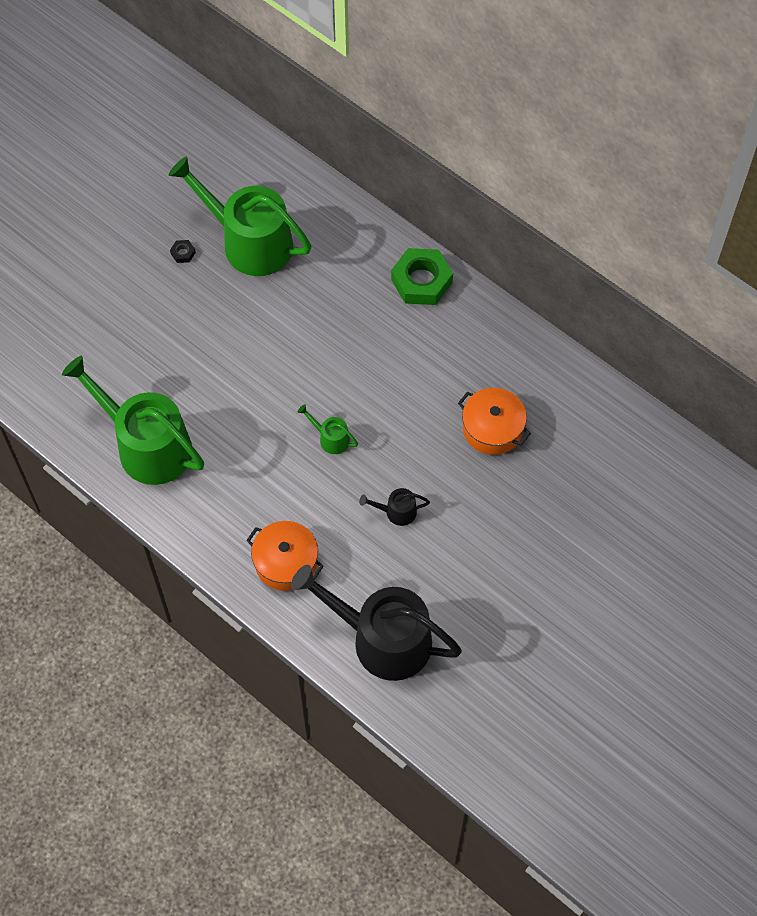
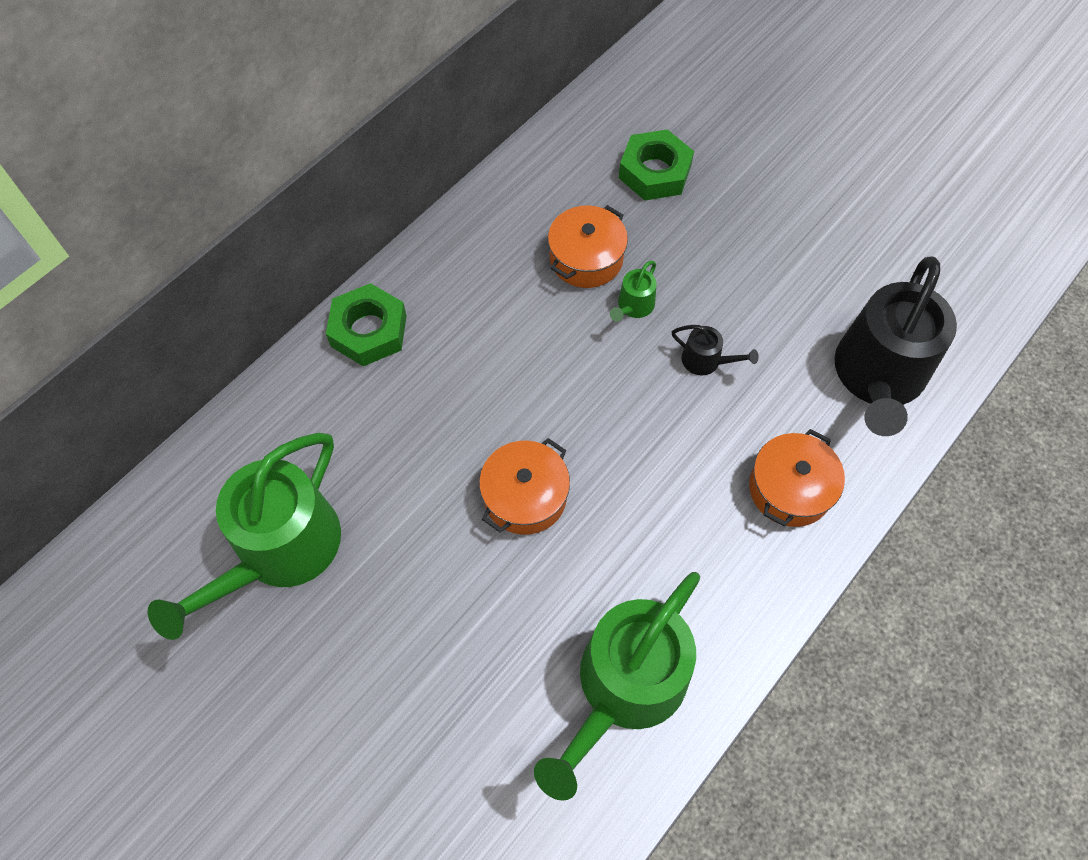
camera: 90 degrees left, 0 degrees up
black nut [170,240,196,263] -> none
green watering can [298,404,358,454] -> green watering can moved to [610,261,657,322]
black watering can [359,488,430,526] -> black watering can turned 60 degrees counterclockwise [672,325,759,376]
none -> orange pot [479,438,570,535]
none -> green nut [619,129,694,200]

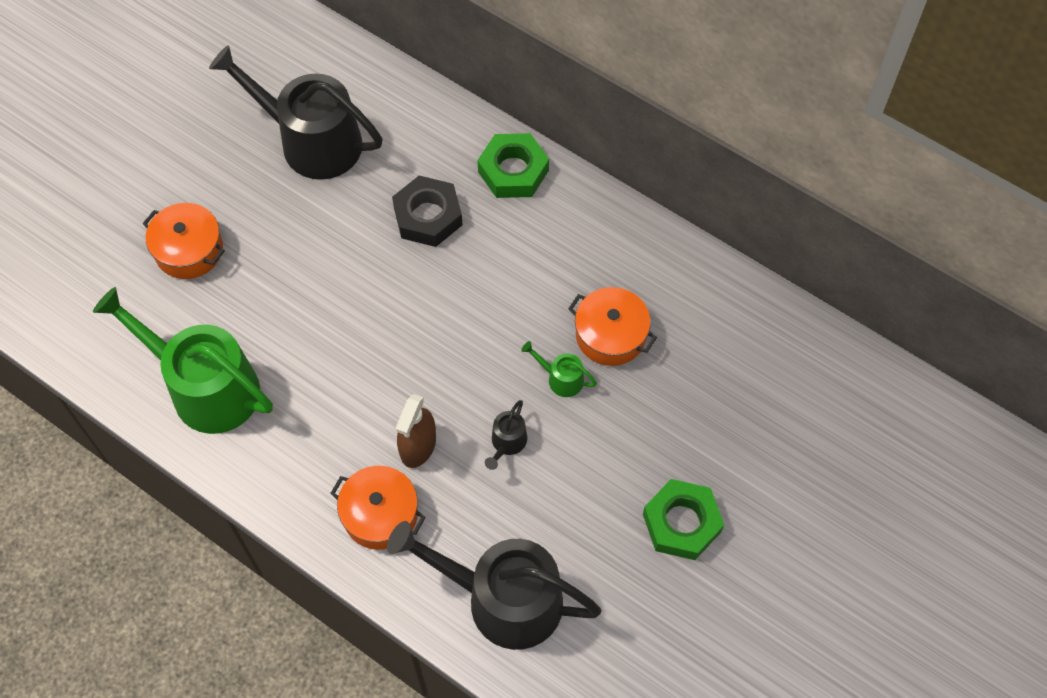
camera: 85 degrees right, 0 degrees up
green watering can [148,433,341,640] -> black watering can [209,45,383,180]
orange pot [479,438,570,535] -> orange pot moved to [142,203,225,279]
green nut [619,129,694,200] -> green nut moved to [643,479,724,560]
none -> black nut [392,176,463,247]
none -> brown spray bottle [396,394,436,468]

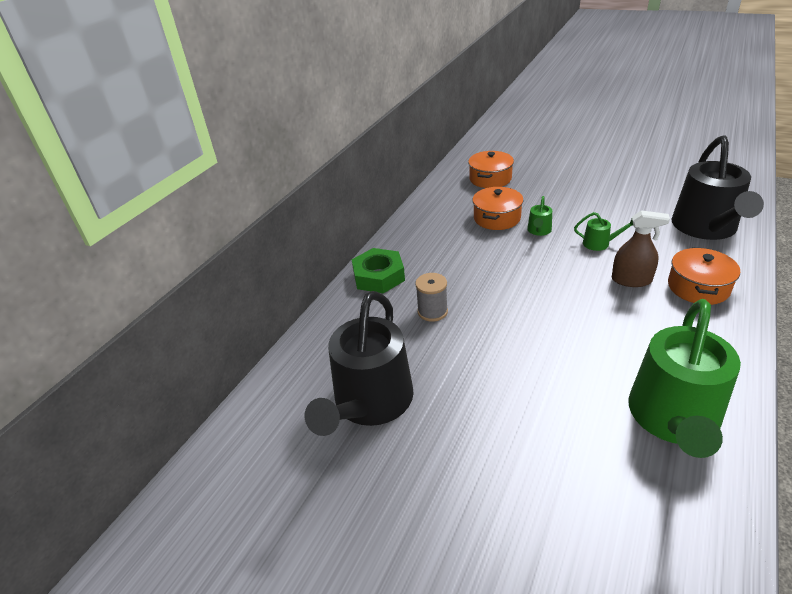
camera: 95 degrees left, 25 degrees down
orange pot [142,203,225,279] -> orange pot moved to [468,151,514,188]
black nut [392,176,463,247] -> grey spool [415,273,448,322]
black watering can [485,400,527,470] -> green watering can [574,212,634,251]
green nut [643,479,724,560] -> none

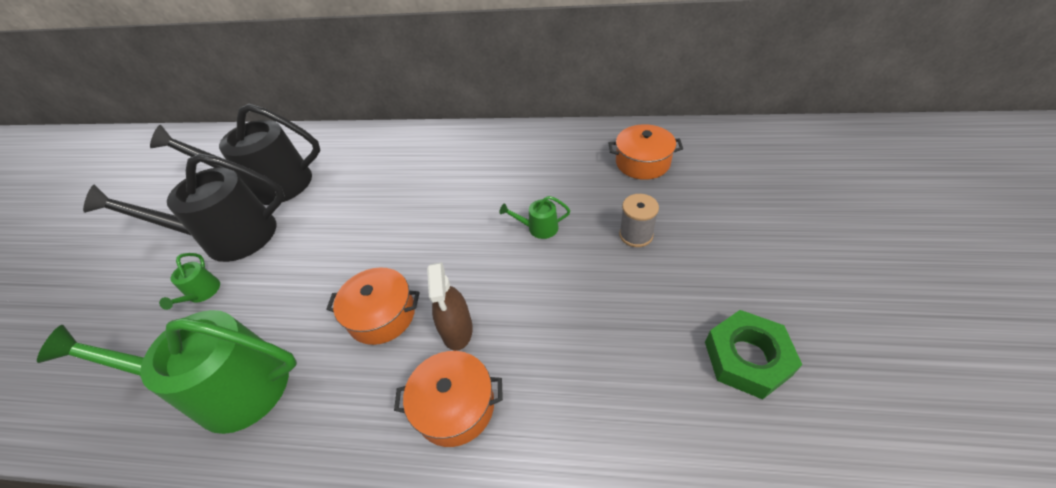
camera: 70 degrees right, 10 degrees up
green nut [352,248,405,293] -> green nut moved to [705,310,802,399]
grey spool [415,273,448,322] -> grey spool moved to [619,194,659,247]
orange pot [473,187,523,230] -> orange pot moved to [326,268,420,345]
green watering can [574,212,634,251] -> green watering can moved to [159,253,220,310]
black watering can [672,135,764,240] -> black watering can moved to [83,153,285,262]

